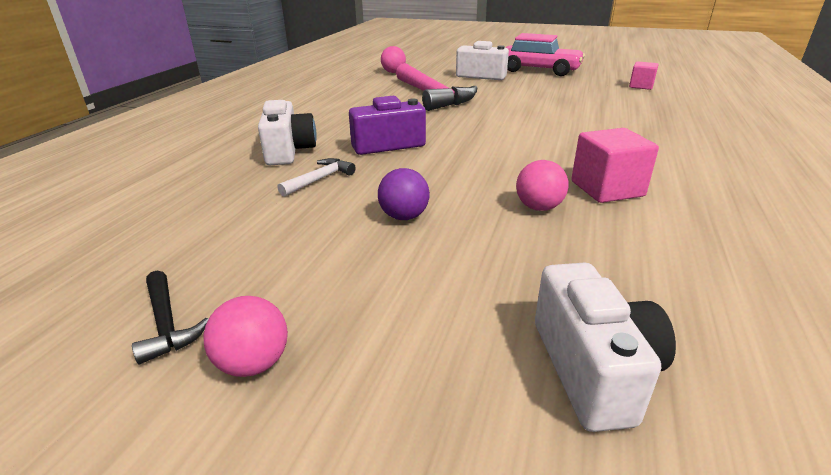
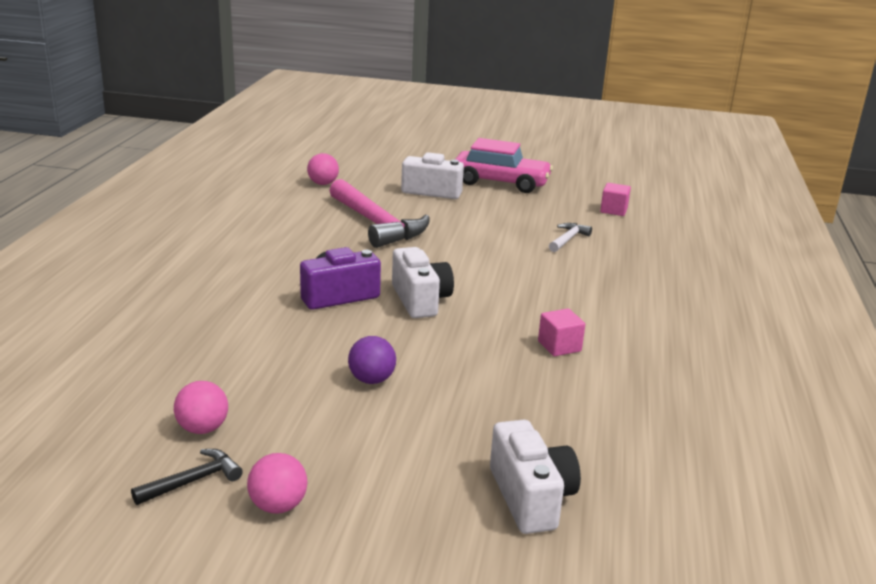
camera: 10 degrees left, 5 degrees down
black hammer [132,271,209,364] -> black hammer turned 90 degrees counterclockwise [131,449,243,505]
white camera [258,100,317,165] -> white camera moved to [392,247,454,318]
white hammer [277,158,356,197] -> white hammer moved to [549,223,592,252]
pink ball [516,160,568,211] -> pink ball moved to [174,381,228,434]
pink cube [571,128,659,203] -> pink cube [538,309,585,356], size x0.66

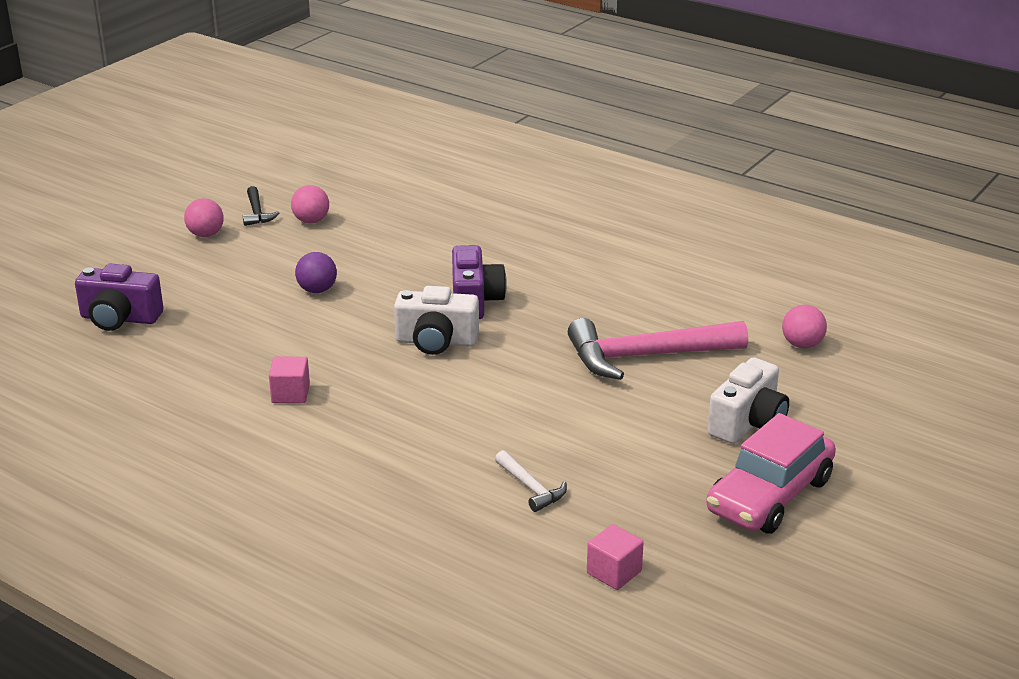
camera: 115 degrees right, 5 degrees up
white camera [490,420,581,534] -> purple camera [75,263,163,331]

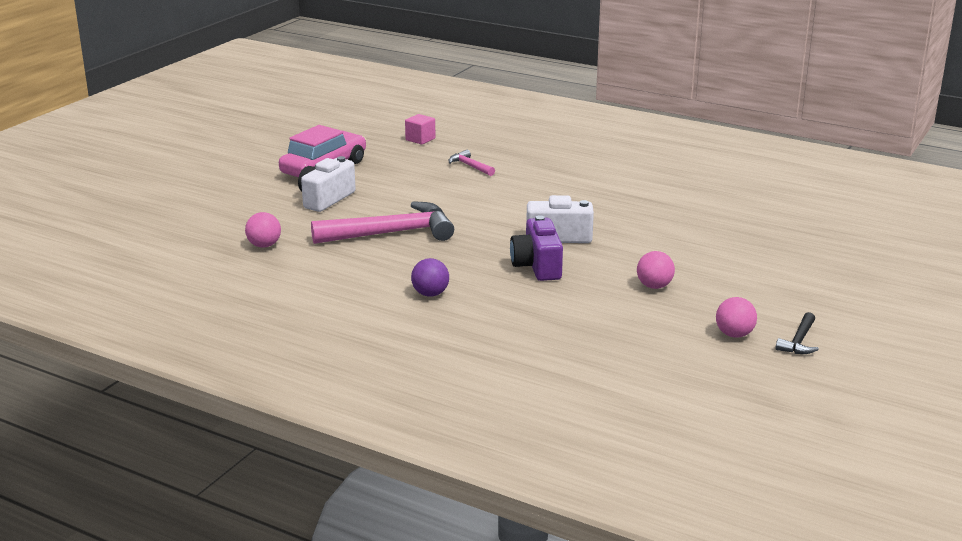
camera: 175 degrees right, 5 degrees down
purple camera [75,263,163,331] -> none
pink ball [184,198,224,237] -> pink ball moved to [637,251,675,289]
black hammer [243,186,279,226] -> black hammer turned 135 degrees counterclockwise [776,312,819,354]
pink cube [269,357,310,403] -> none
purple ball [295,252,337,293] -> purple ball moved to [411,258,449,296]
white hammer [495,450,567,512] -> pink hammer [449,150,495,176]

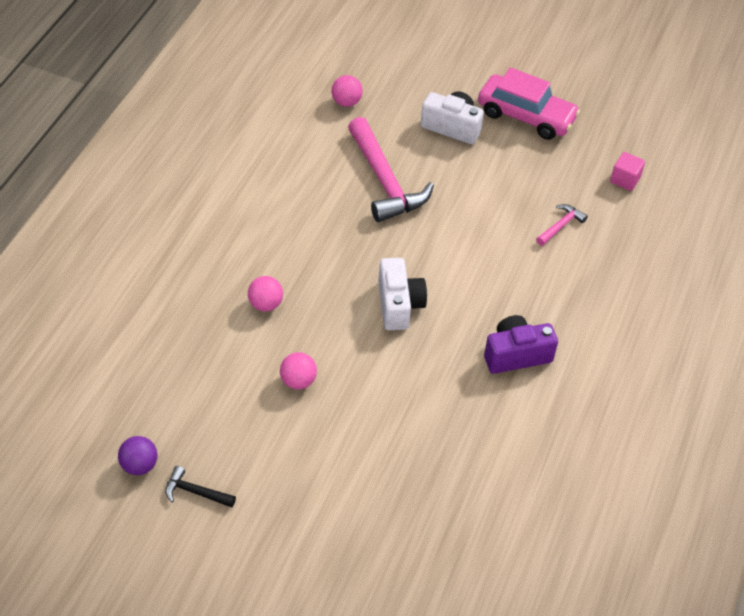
camera: 80 degrees right, 25 degrees up
purple ball [411,258,449,296] -> purple ball moved to [118,436,157,475]
purple camera [510,215,563,281] -> purple camera moved to [484,315,558,374]
pink ball [716,297,757,338] -> pink ball moved to [248,276,283,312]

